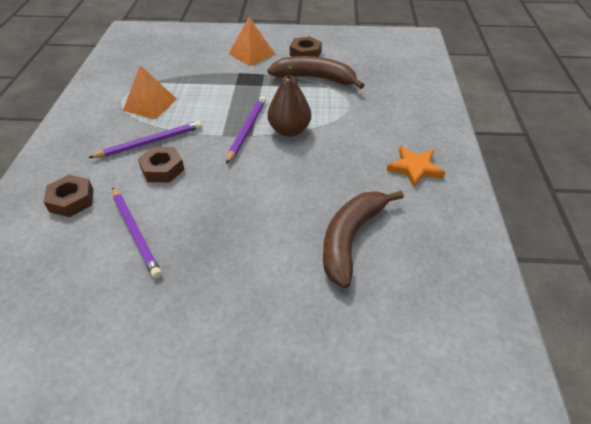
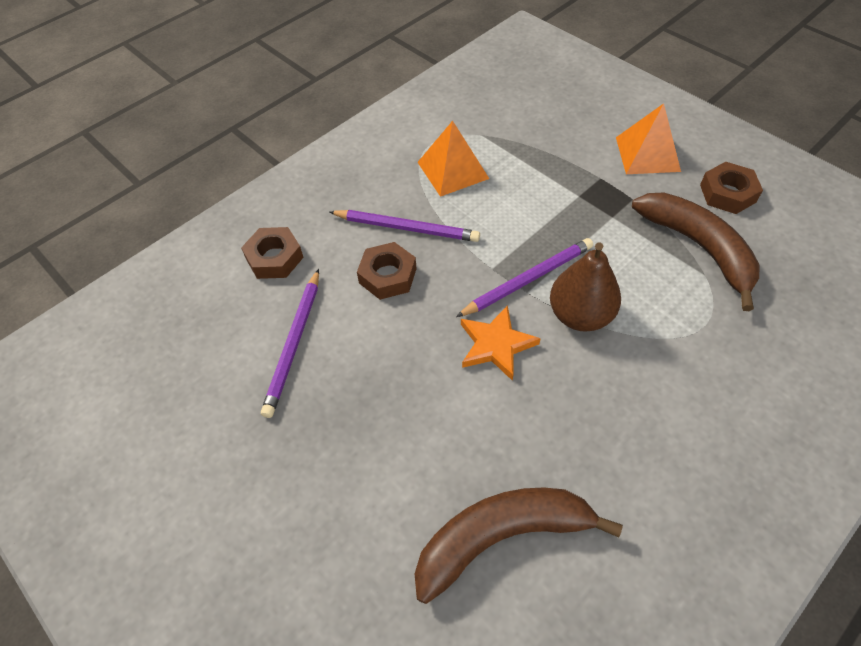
camera: 45 degrees right, 10 degrees up
orange star [386,146,445,188] -> orange star moved to [461,305,541,381]

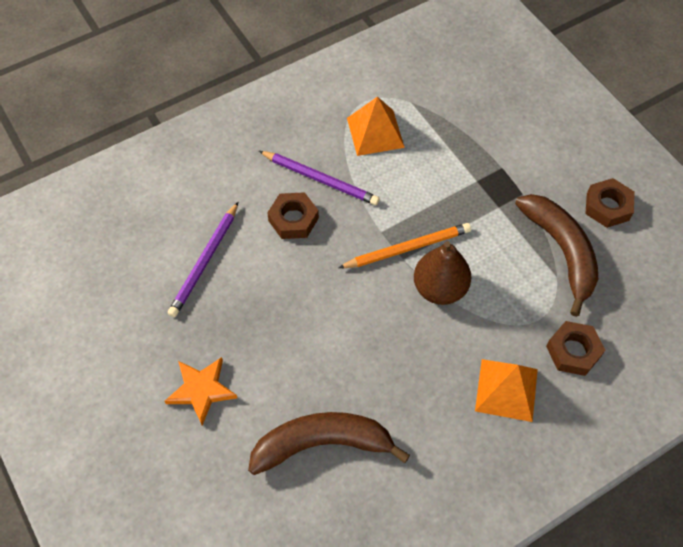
camera: 10 degrees right, 5 degrees up
brown nut [241,227,304,279] -> brown nut moved to [546,321,605,376]
purple pencil [456,238,593,317] -> orange pencil [338,223,471,268]
orange star [461,305,541,381] -> orange star moved to [165,357,237,425]
orange pyramid [616,103,681,174] -> orange pyramid moved to [475,359,538,422]

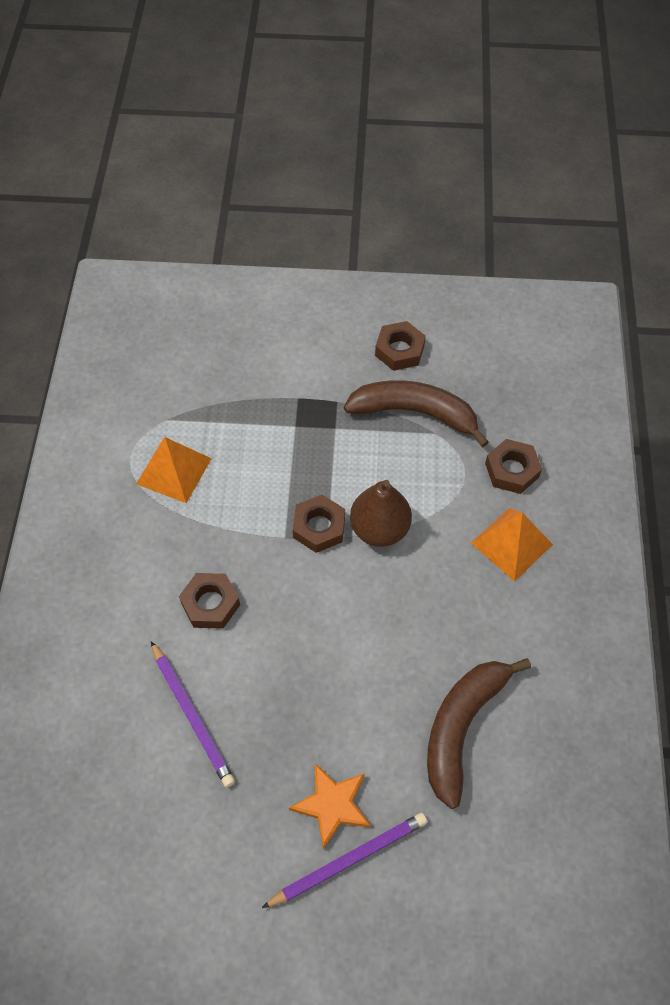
camera: 55 degrees left, 0 degrees up
purple pencil [259,151,380,205] -> purple pencil moved to [262,813,427,908]
orange pencil [338,223,471,268] -> brown nut [293,495,345,553]

